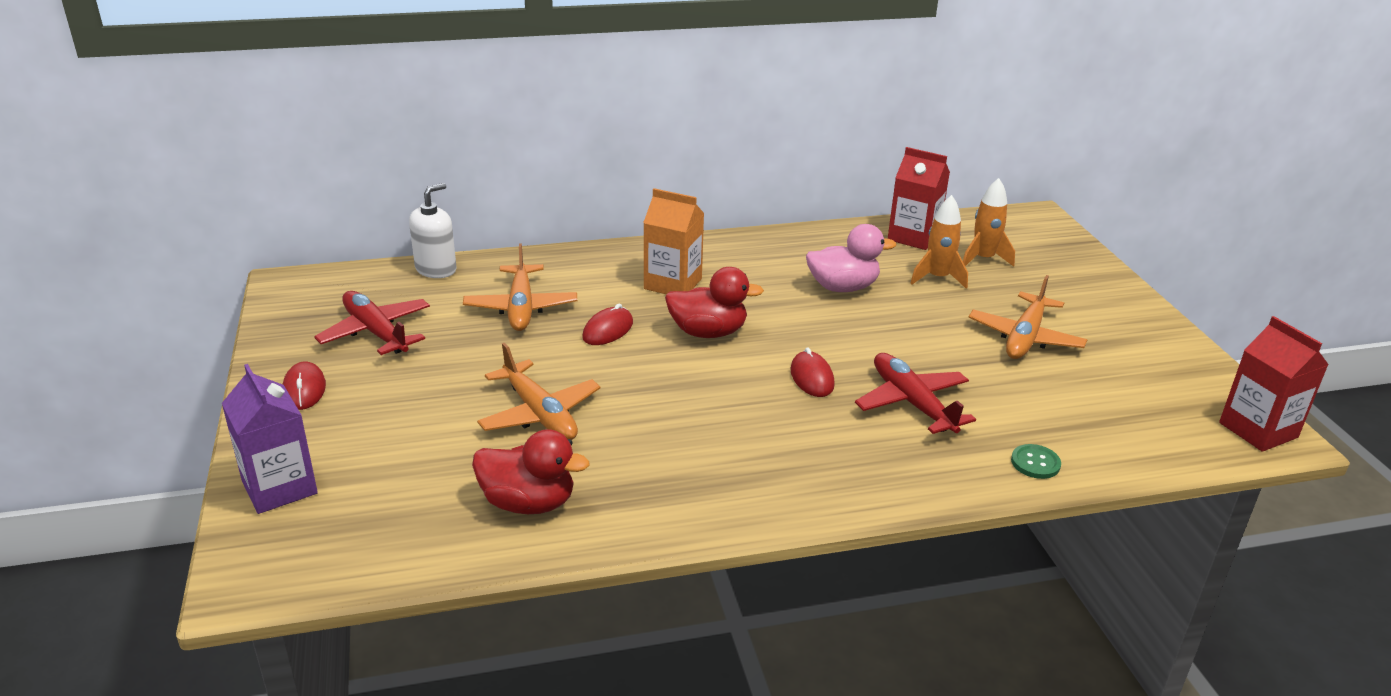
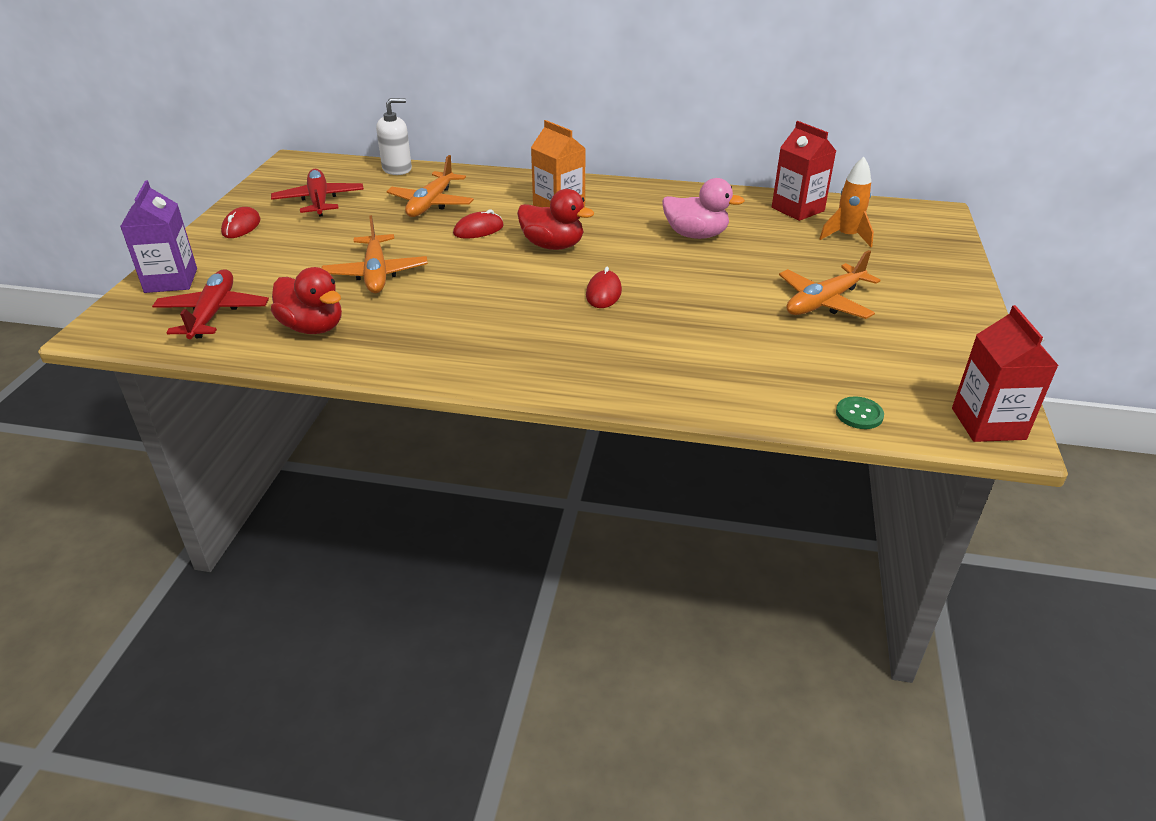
camera: 25 degrees right, 5 degrees up
red plane [855,353,976,434] -> red plane moved to [152,269,269,339]
orange rocket [910,195,968,289] -> none
green button [1011,444,1061,479] -> green button moved to [836,396,884,429]

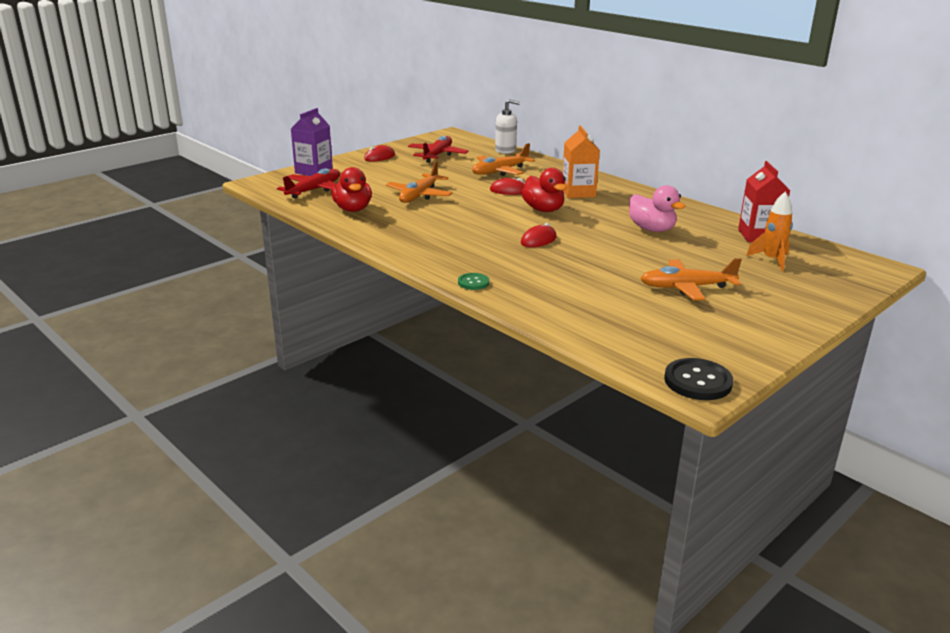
camera: 35 degrees right, 10 degrees down
green button [836,396,884,429] -> green button moved to [458,273,489,290]
red carton [952,305,1059,442] -> black button [664,358,733,400]

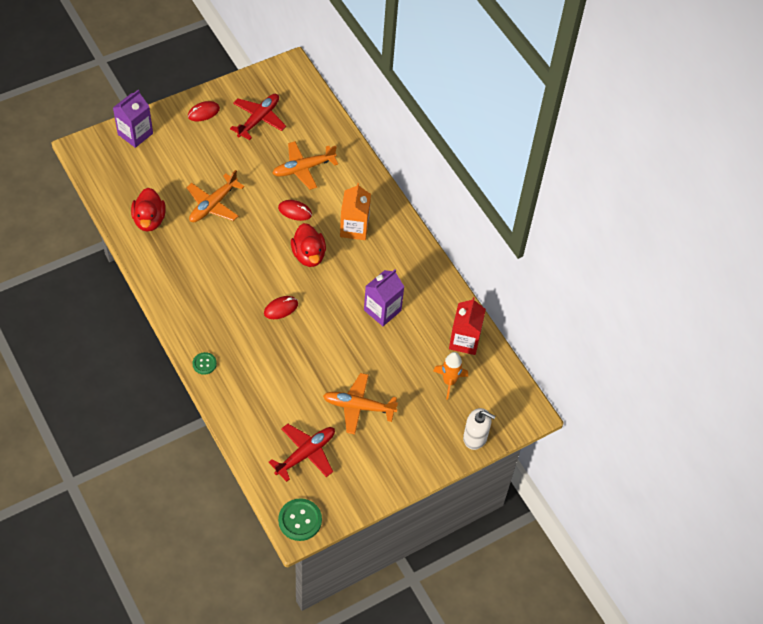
camera: 10 degrees right, 30 degrees up
red plane [277,168,340,199] -> red plane moved to [269,424,335,482]
white soap dispenser [495,99,520,154] -> white soap dispenser moved to [463,408,496,450]
pink duck [629,185,686,232] -> purple carton [364,269,404,326]
black button [664,358,733,400] -> green button [278,498,322,541]

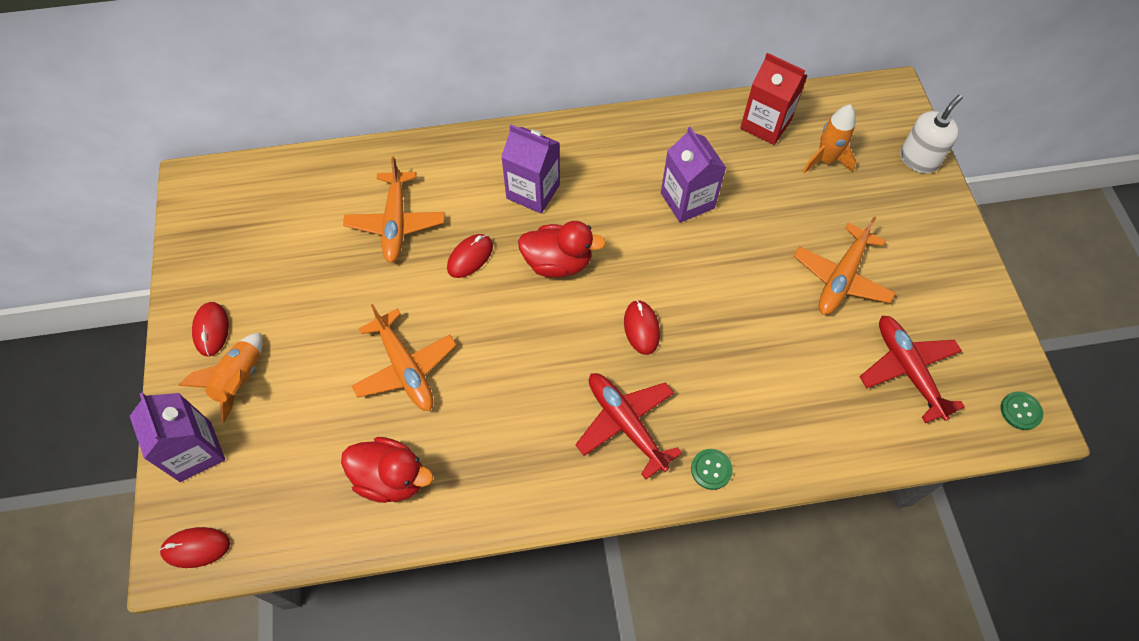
camera: 65 degrees left, 5 degrees up
red plane [230,94,286,140] -> red plane moved to [575,373,682,480]
green button [278,498,322,541] -> green button [1001,392,1043,430], size x0.59
orange carton [340,183,371,240] -> purple carton [501,125,560,214]
none -> red mouse [159,527,230,568]
none -> orange rocket [179,333,263,424]

